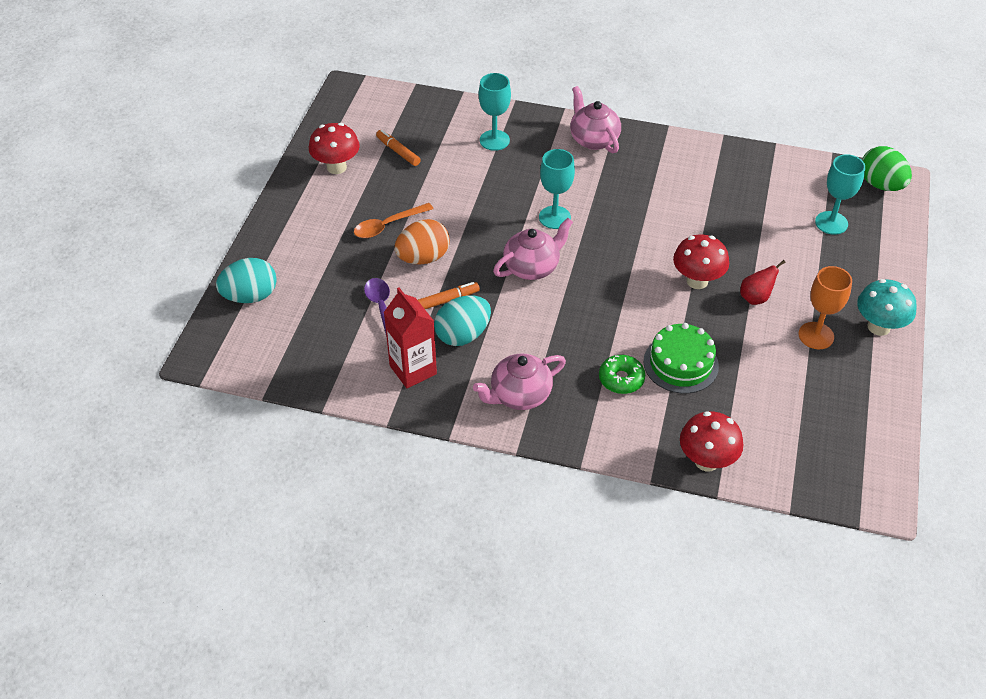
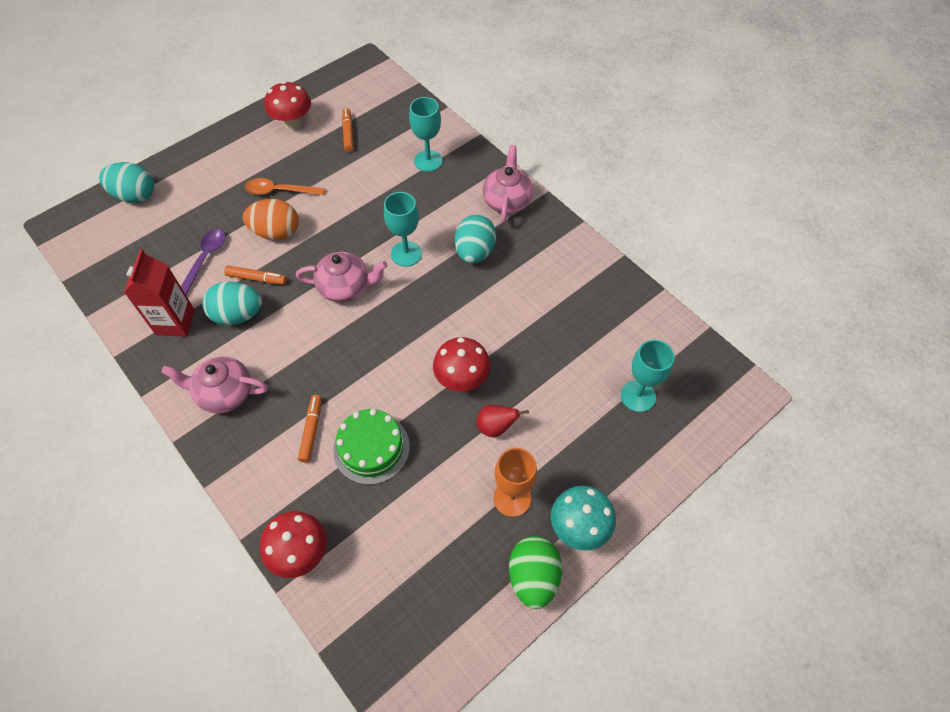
camera: 35 degrees right, 10 degrees up
green donut [599,355,645,394] -> orange marker [298,395,322,463]
green egg [862,146,912,191] -> green egg moved to [509,536,562,609]
none -> turquoise egg [455,215,496,264]

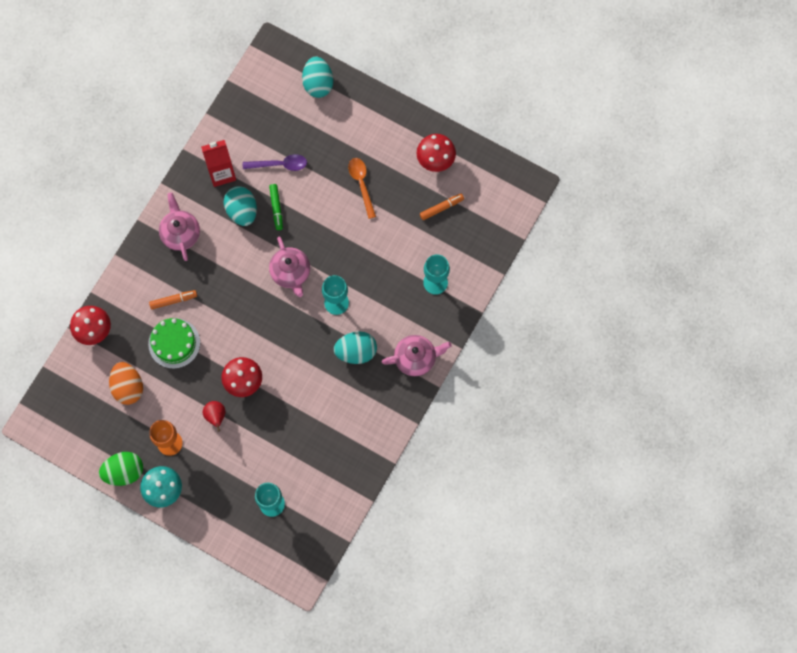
camera: 70 degrees right, 15 degrees up
orange marker [224,265,287,285] -> green marker [269,184,283,230]
orange egg [243,199,299,240] -> orange egg moved to [109,362,143,405]

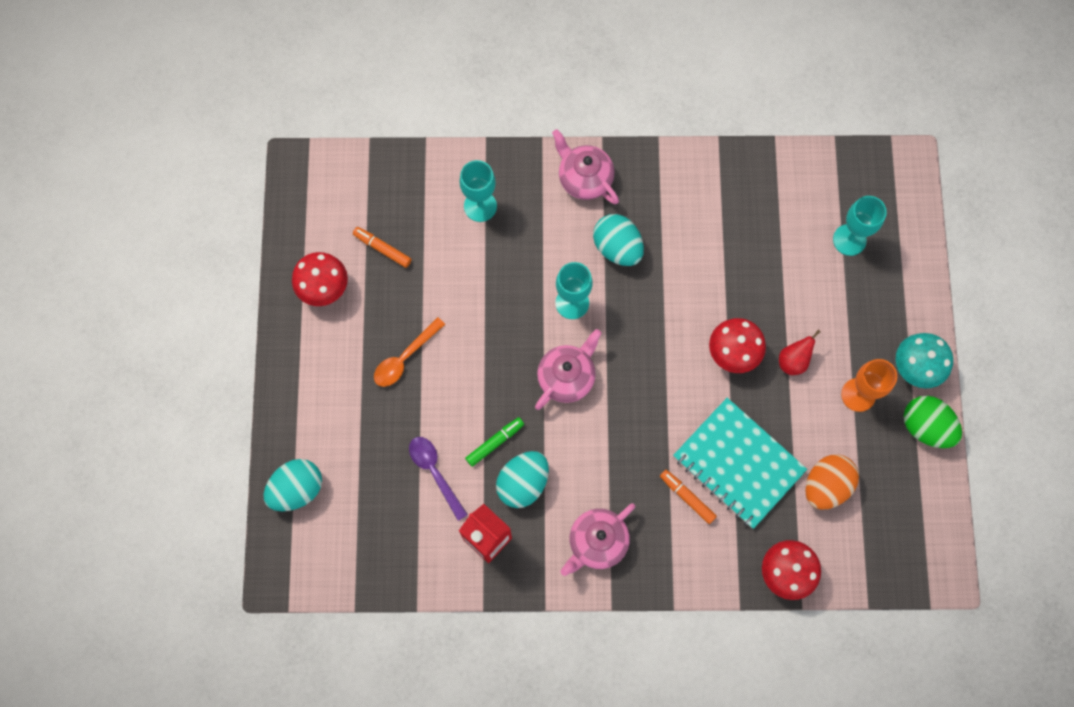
camera: 120 degrees left, 0 degrees up
green cake [148,318,200,369] -> turquoise notebook [673,398,807,529]

